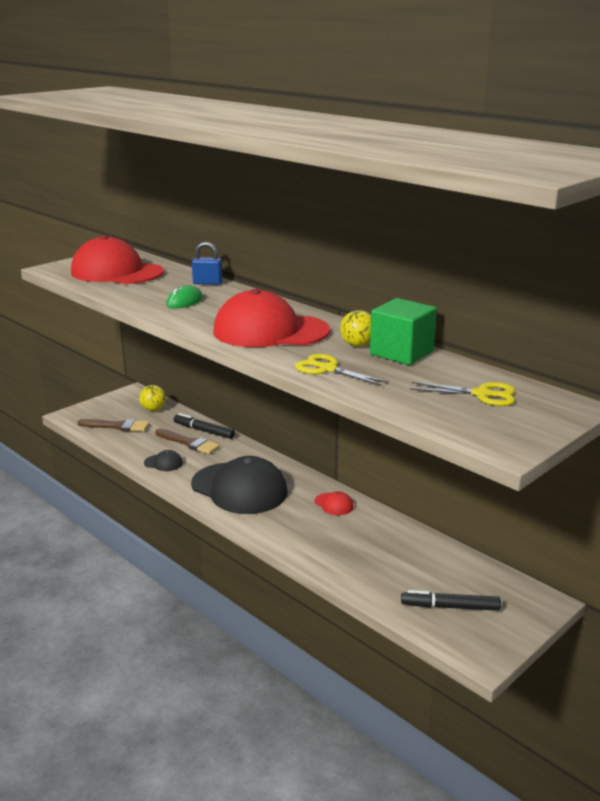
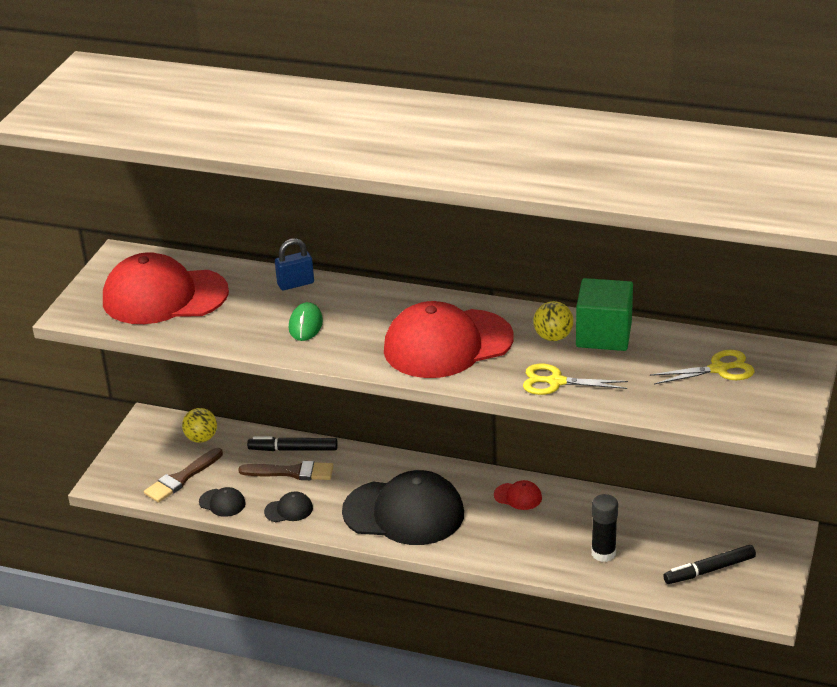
camera: 25 degrees left, 10 degrees up
brown brush [78,419,149,432] -> brown brush turned 150 degrees clockwise [144,448,223,503]
none -> black cap [199,487,246,517]
none -> black glue stick [591,494,618,562]

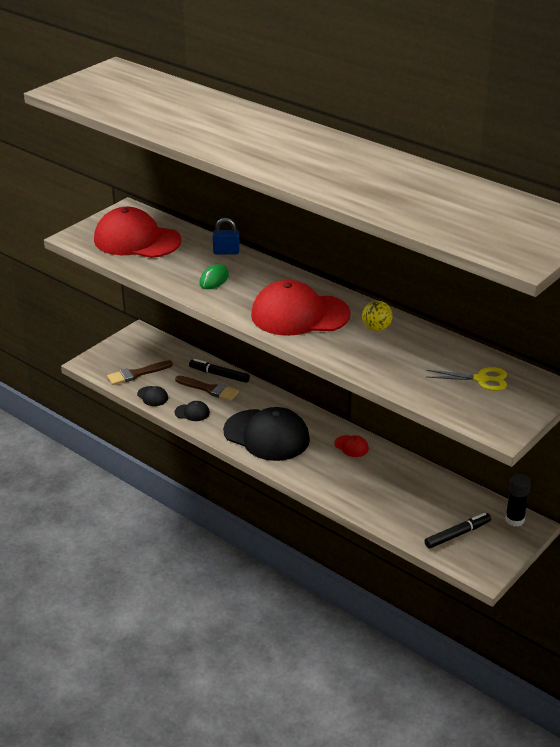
camera: 20 degrees right, 0 degrees up
yellow ball [182,408,217,443] -> none
yellow scissors [523,364,628,395] -> none
green cube [576,278,633,351] -> none
black glue stick [591,494,618,562] -> black glue stick moved to [505,474,531,527]
black marker [663,545,756,584] -> black marker turned 150 degrees clockwise [424,513,491,548]

